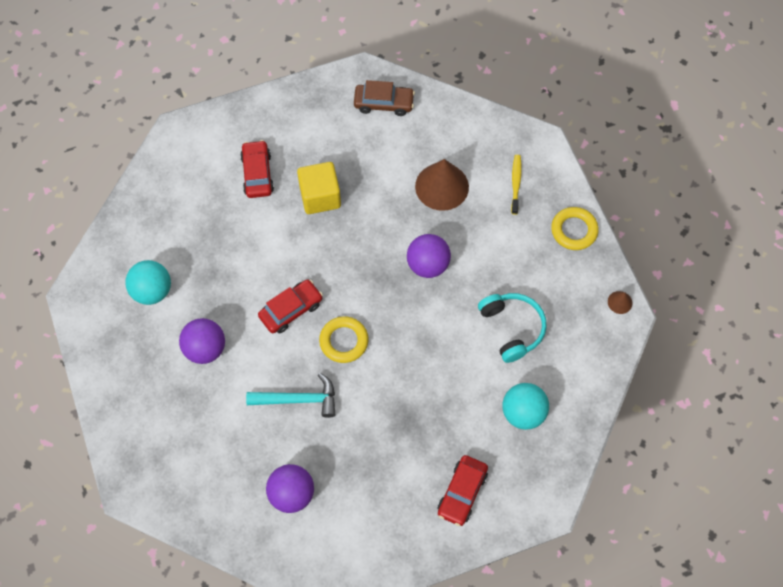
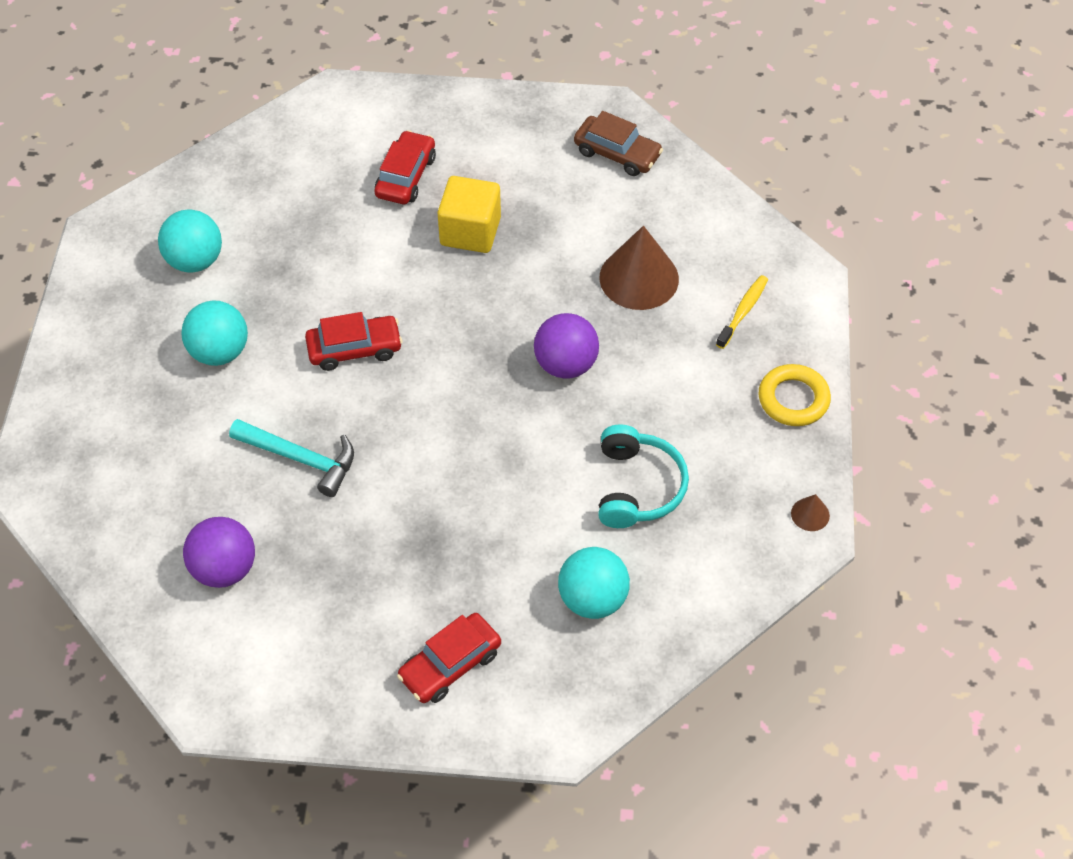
camera: 25 degrees right, 10 degrees down
purple ball [179,318,225,364] -> turquoise ball [181,300,248,366]
yellow ring [319,316,369,363] -> none

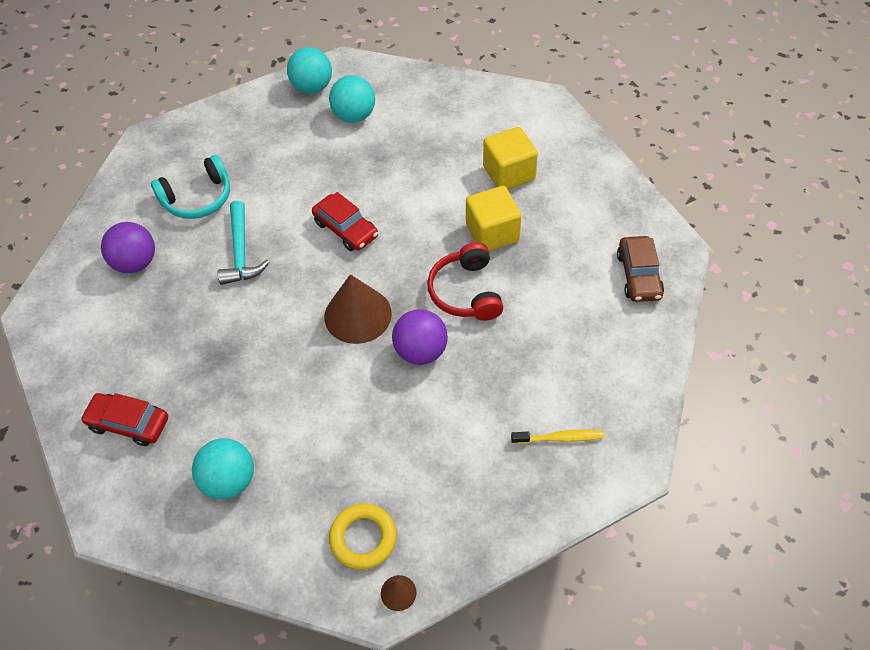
camera: 60 degrees right, 0 degrees up
turquoise ball [181,300,248,366] -> turquoise ball moved to [287,47,332,94]
red car [375,130,436,204] -> yellow cube [483,127,538,189]
turquoise headphones [598,425,689,528] -> turquoise headphones moved to [151,155,230,219]
brown cone [599,226,679,310] -> brown cone moved to [325,274,392,344]
yellow ring [759,364,831,426] -> yellow ring moved to [329,503,397,570]
none -> red headphones [427,242,503,321]

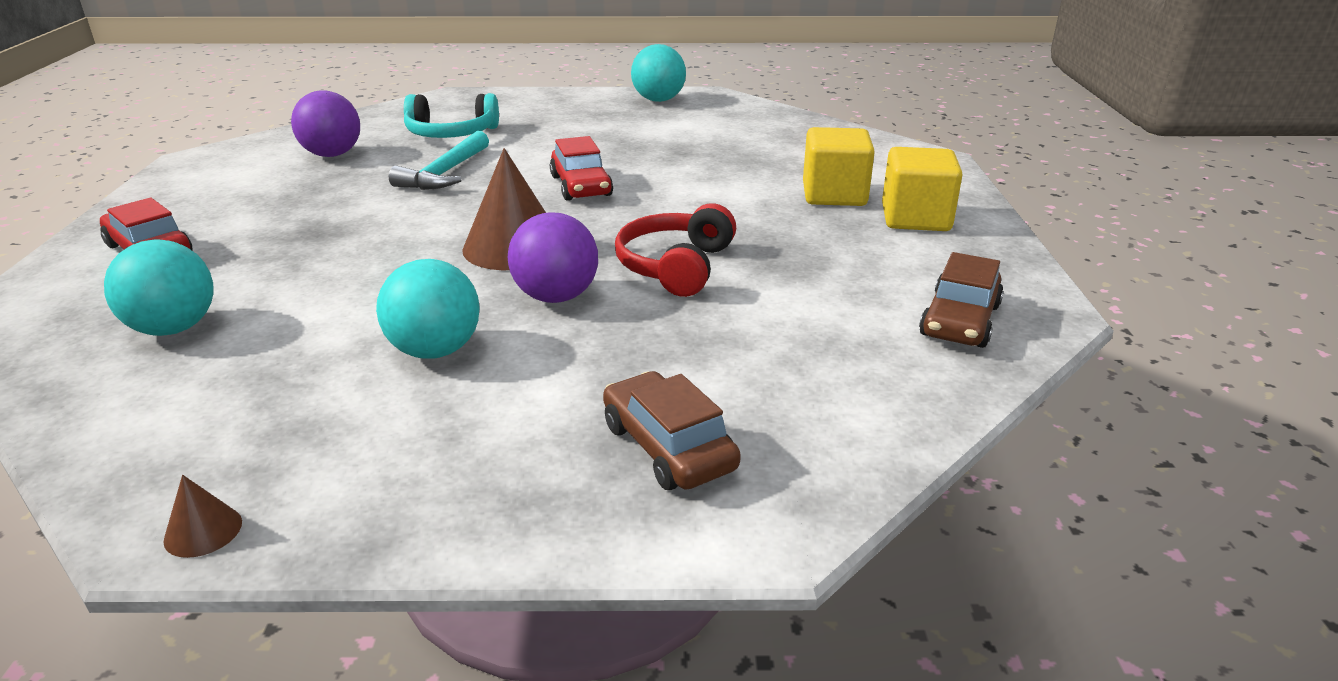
camera: 25 degrees right, 25 degrees down
turquoise ball [329,75,375,123] -> turquoise ball moved to [376,259,480,359]
yellow ring [329,503,397,570] -> none
yellow cube [466,186,521,251] -> yellow cube moved to [882,147,962,231]
yellow toothbrush [511,430,604,444] -> brown car [603,371,741,490]

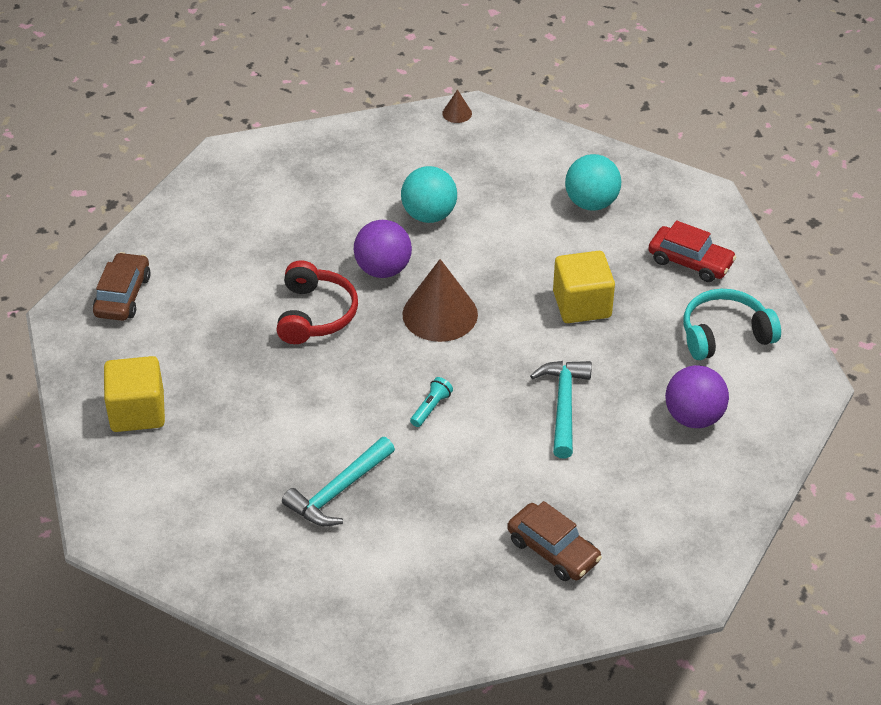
camera: 165 degrees right, 15 degrees up
turquoise headphones [404,93,499,138] -> turquoise headphones moved to [684,289,781,360]
red car [550,136,613,201] -> turquoise flashlight [410,377,453,427]
brown car [603,371,741,490] -> brown car moved to [507,501,602,581]
turquoise ball [631,44,686,102] -> none
yellow cube [803,127,875,206] -> yellow cube moved to [553,251,615,323]
none -> turquoise hammer [282,437,395,526]

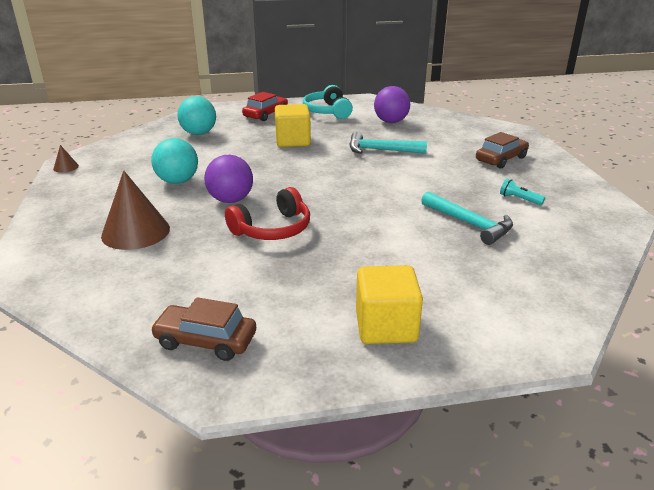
camera: 85 degrees left, 15 degrees down
red headphones [276,260,358,344] -> red headphones turned 135 degrees clockwise [225,187,310,240]
brown cone [402,259,478,342] -> brown cone moved to [101,170,170,250]
turquoise flashlight [410,377,453,427] -> turquoise flashlight moved to [500,179,545,205]

